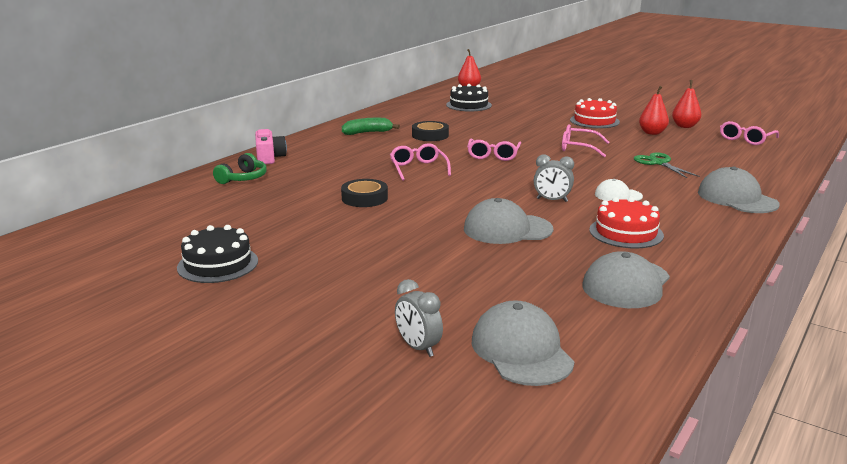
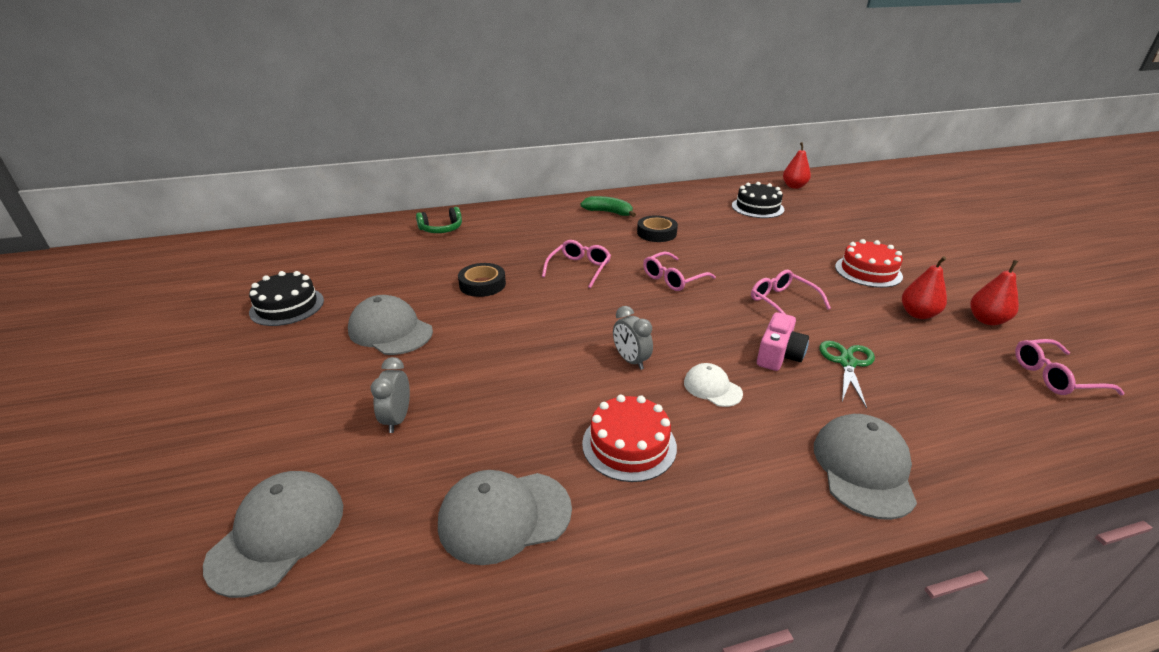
camera: 40 degrees right, 10 degrees up
pink camera [255,129,287,164] -> pink camera moved to [757,312,809,371]
grey clock [395,279,443,357] -> grey clock moved to [371,357,410,433]
grey cap [464,198,553,244] -> grey cap moved to [348,295,433,355]

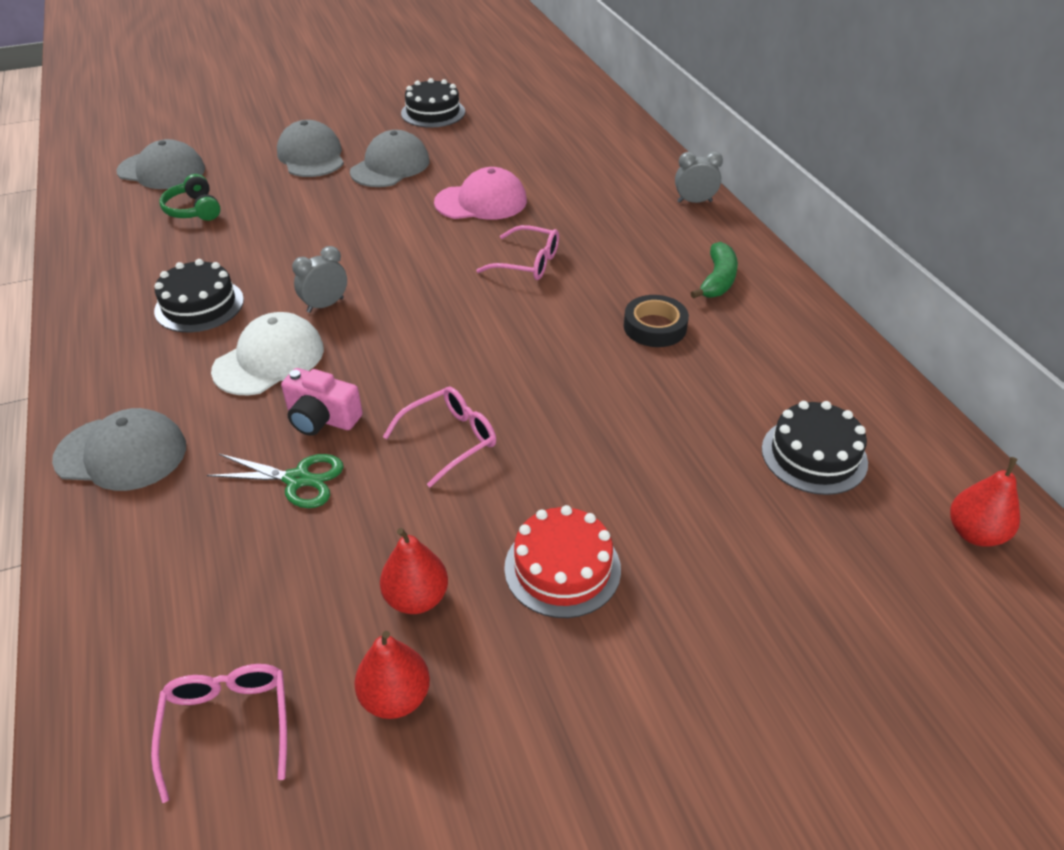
camera: 85 degrees right, 10 degrees up
grey clock [371,357,410,433] -> grey clock moved to [675,151,723,203]
green headphones [416,207,462,233] -> green headphones moved to [159,174,221,221]
grey cap [438,470,572,565] -> grey cap moved to [277,120,344,177]
black tape [458,263,506,297] -> pink cap [434,167,527,220]
red cake [582,395,677,482] -> black cake [154,259,244,332]
pink glasses [643,252,716,291] -> none
white cap [684,363,743,407] -> white cap [211,312,324,395], size x1.72

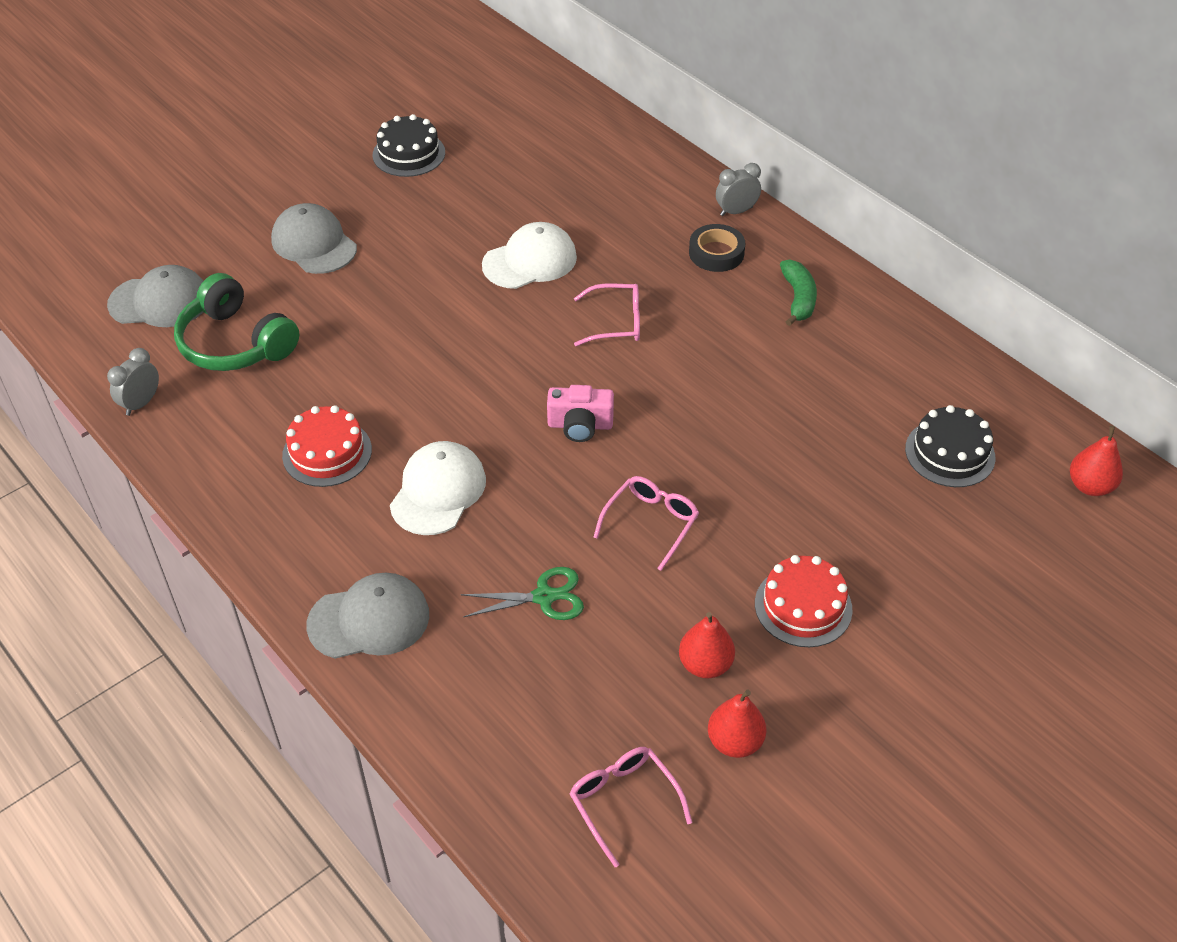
camera: 20 degrees left, 5 degrees up
black cake [154,259,244,332] -> red cake [282,405,372,487]
green headphones [159,174,221,221] -> green headphones [174,273,299,371], size x1.72
pink camera [281,368,363,436] -> pink camera moved to [547,385,614,442]
grey clock [292,246,347,313] -> grey clock moved to [107,348,159,416]
grey cap [350,130,429,187] -> none
pink cap [434,167,527,220] -> white cap [482,222,577,289]
black tape [624,295,689,347] -> black tape moved to [689,224,746,272]

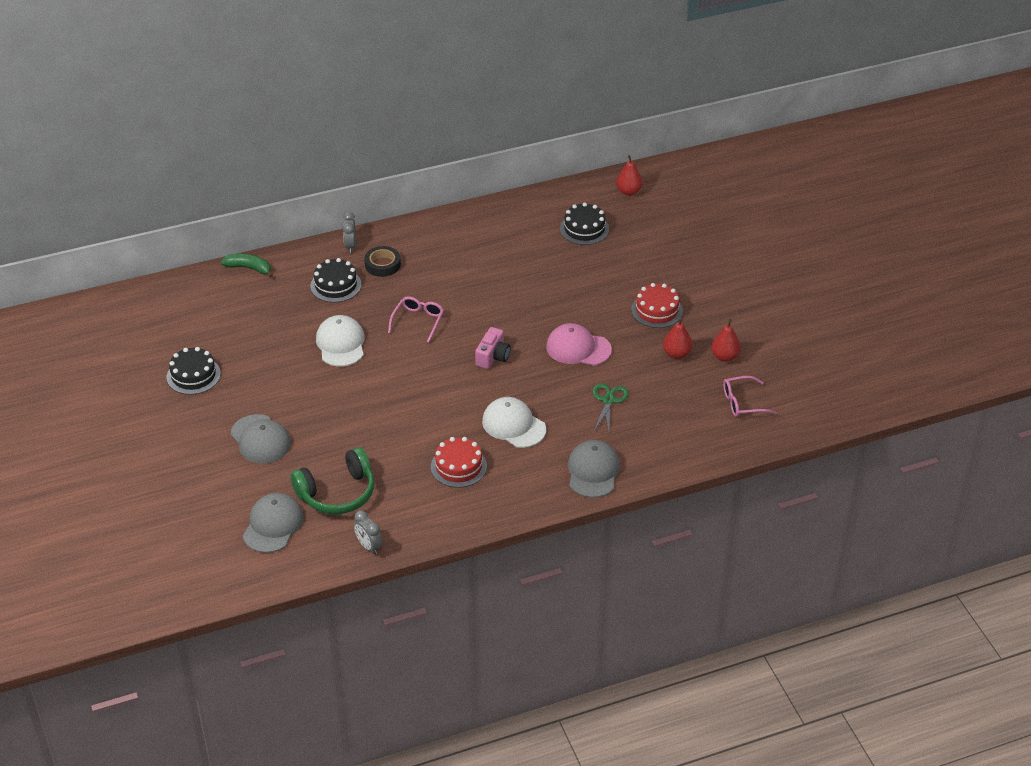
camera: 70 degrees left, 5 degrees down
grey cap [271,203,357,274] -> grey cap turned 105 degrees counterclockwise [231,414,291,464]
pink glasses [594,476,699,571] -> pink cap [546,323,612,366]
green banana [780,259,817,326] -> green banana moved to [221,253,273,278]
none -> black cake [310,258,361,303]

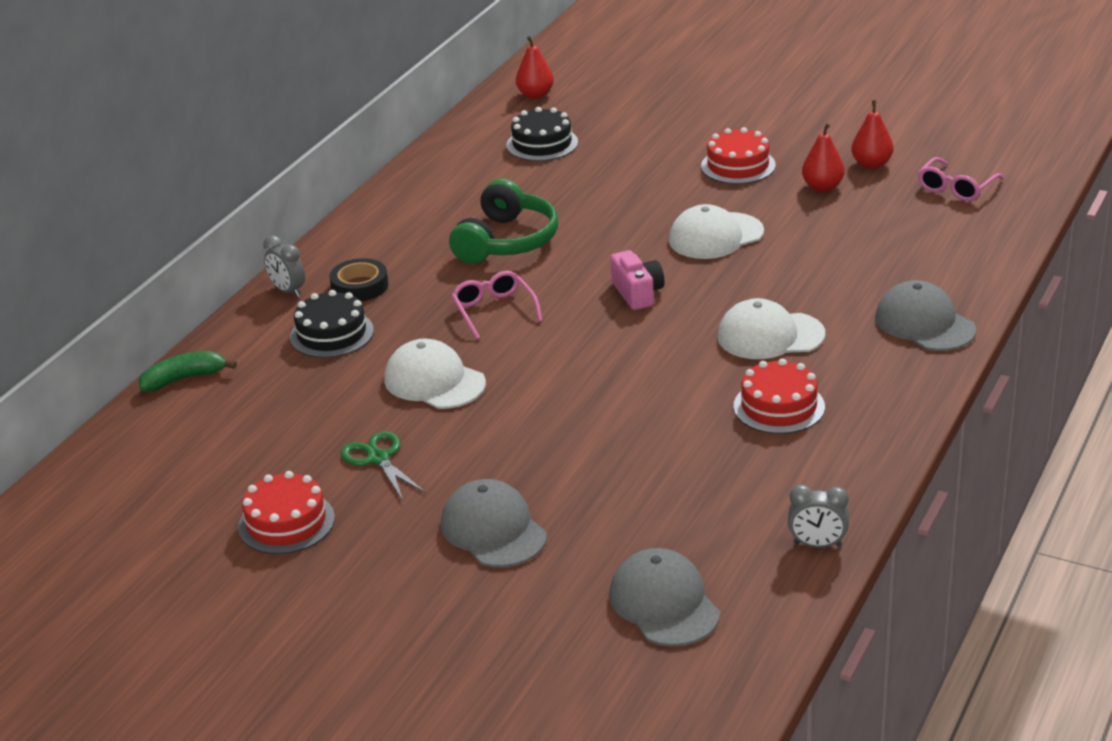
camera: 40 degrees left, 10 degrees down
black cake [167,347,221,395] -> red cake [238,471,335,554]
grey cap [231,414,291,464] -> grey cap turned 135 degrees counterclockwise [441,479,547,567]
green headphones [291,447,374,514] -> green headphones moved to [449,179,558,264]
pink cap [546,323,612,366] -> white cap [669,204,764,259]
green scissors [593,383,629,432] -> green scissors moved to [340,431,426,500]

